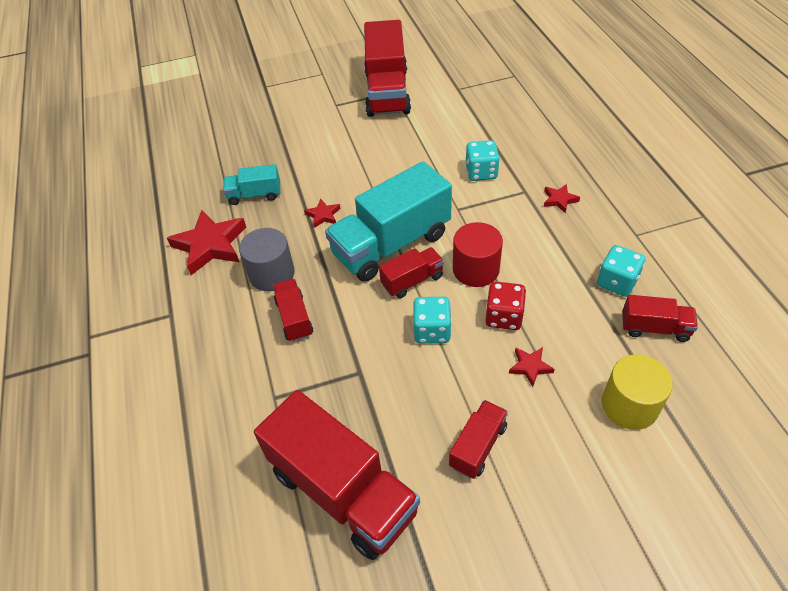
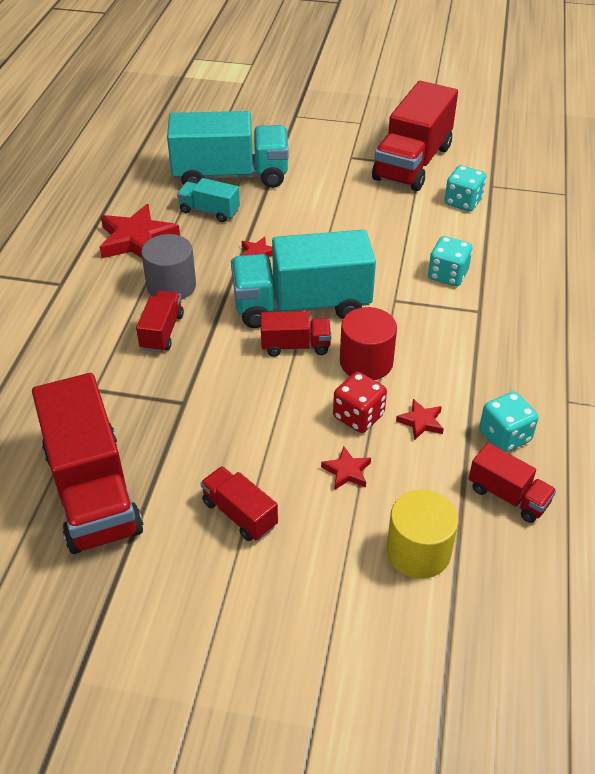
camera: 25 degrees right, 5 degrees down
turquoise dice [413,297,452,343] -> turquoise dice moved to [444,165,486,211]
red truck [449,400,508,479] -> red truck turned 105 degrees counterclockwise [200,466,278,541]
red star [544,184,580,213] -> red star moved to [396,399,444,440]
none -> turquoise truck [167,111,289,188]

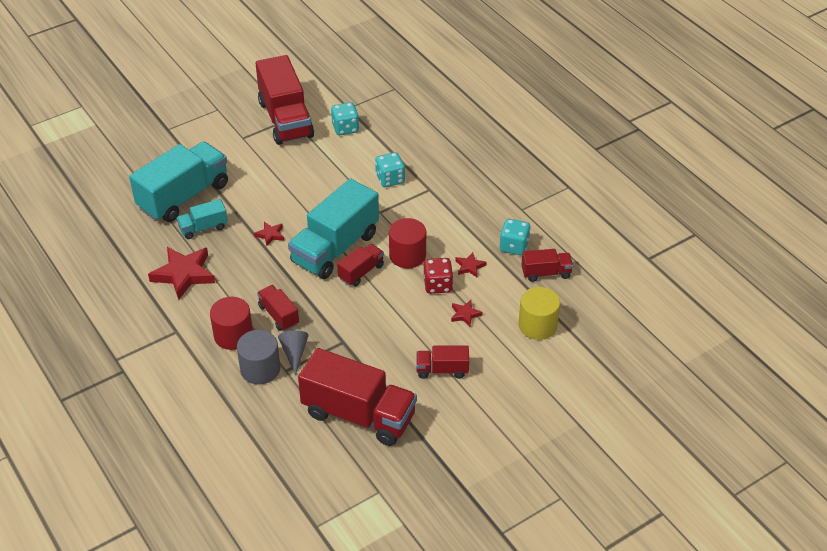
camera: 45 degrees left, 0 degrees up
grey cylinder [141,234,196,300] -> grey cylinder moved to [237,330,280,384]
none -> red cylinder [210,297,253,350]
none -> grey cone [278,330,309,375]

